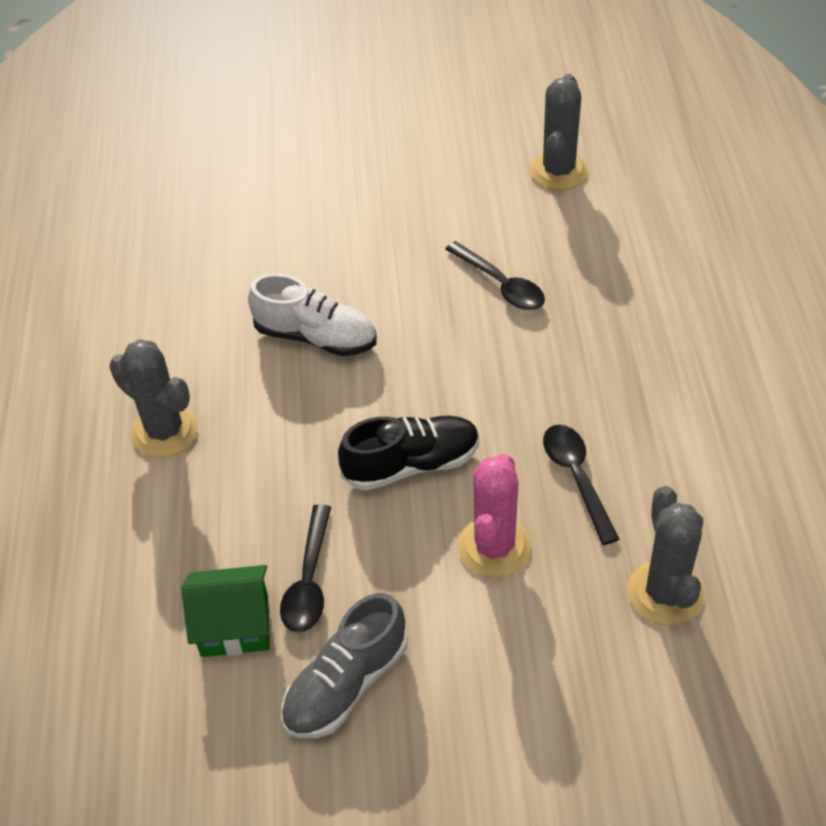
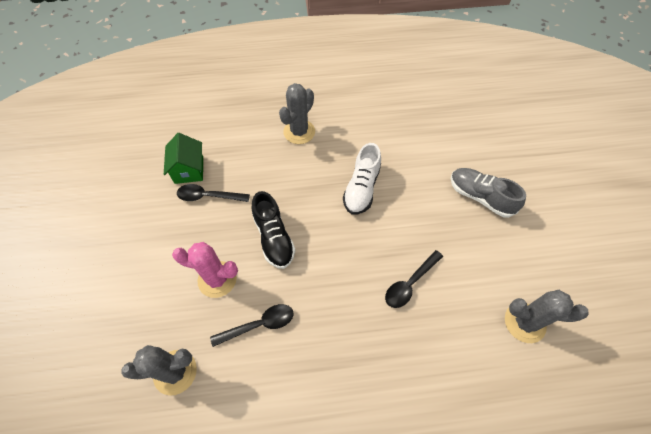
camera: 85 degrees right, 10 degrees up
grey shoe [281,593,408,738] -> grey shoe moved to [451,168,526,218]

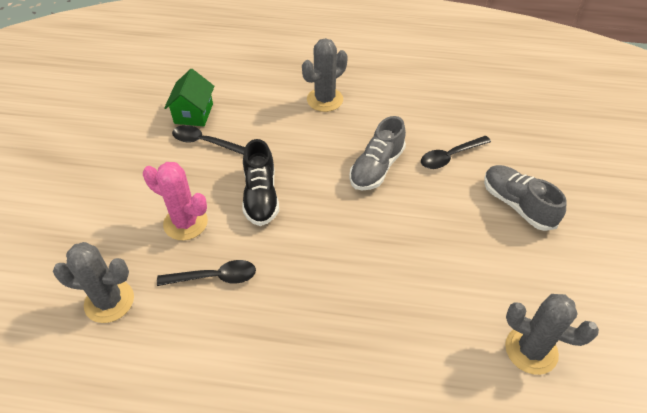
camera: 15 degrees right, 10 degrees down
white shoe [343,143,381,215] -> grey shoe [349,116,406,190]
black spoon [385,250,443,308] -> black spoon moved to [421,136,491,169]

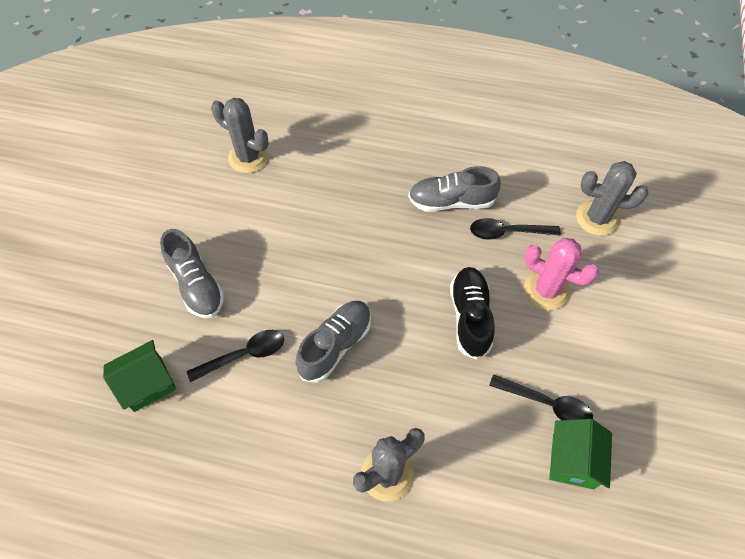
camera: 175 degrees left, 10 degrees up
none -> green house [103,340,176,412]
none -> grey shoe [408,166,501,212]

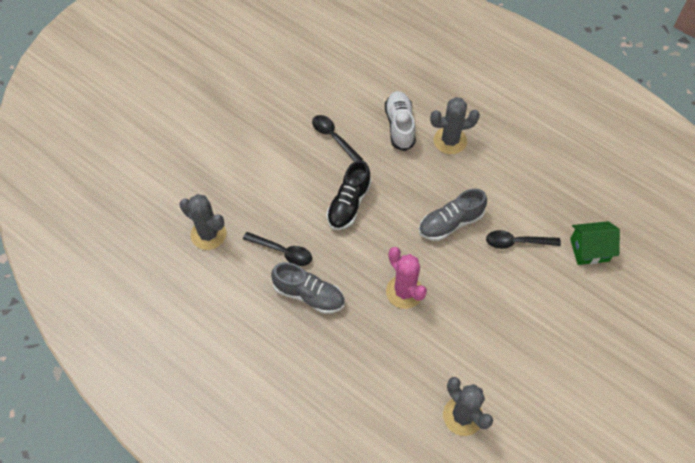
camera: 155 degrees left, 0 degrees up
grey shoe [160,229,224,319] -> none
pink cactus [524,238,599,311] -> pink cactus moved to [386,247,427,309]
green house [549,419,612,489] -> none
none -> white shoe [385,91,416,151]

